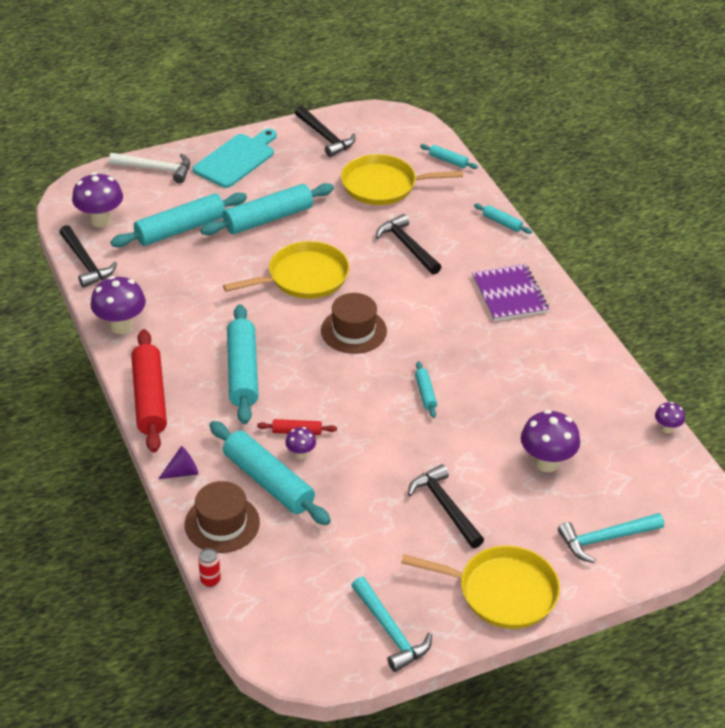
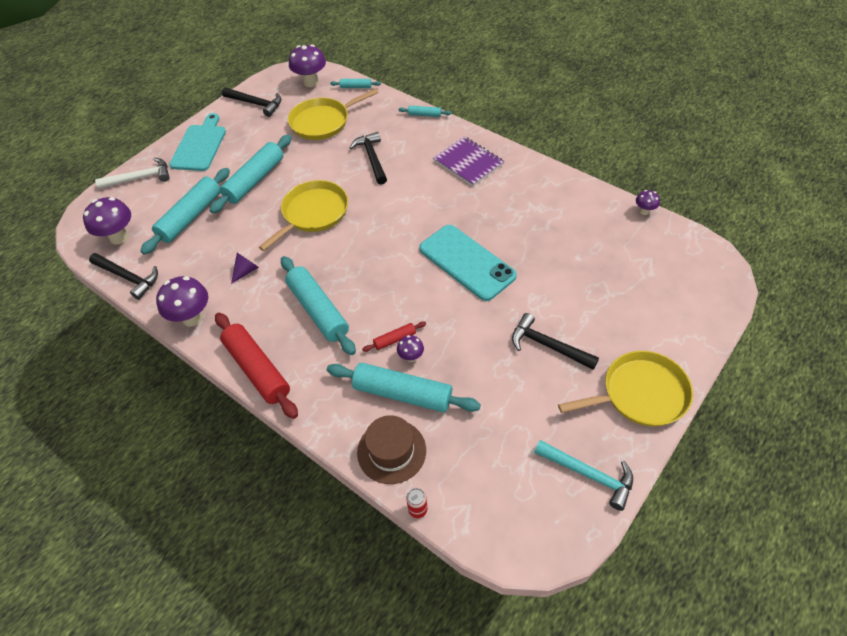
camera: 25 degrees left, 10 degrees up
purple cone [158,446,199,479] -> purple cone moved to [231,253,259,284]
brown hat [321,293,387,354] -> none
black hammer [376,214,441,274] -> black hammer turned 45 degrees clockwise [349,132,387,185]
turquoise rolling pin [415,361,437,418] -> turquoise phone [419,225,517,301]
purple mushroom [521,410,580,472] -> purple mushroom moved to [289,44,326,87]
turquoise hammer [558,513,664,563] -> none

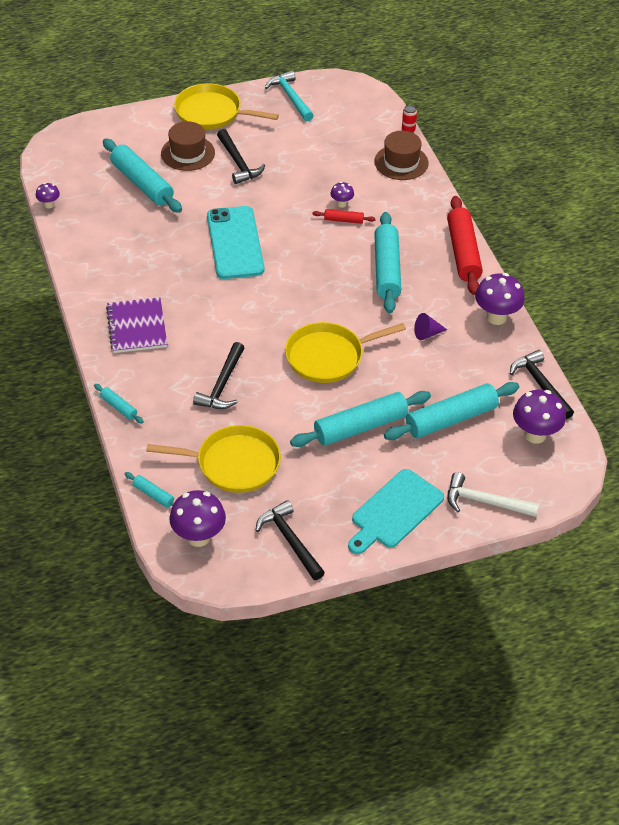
camera: 150 degrees left, 5 degrees down
turquoise rolling pin [327,363,481,413] -> turquoise rolling pin moved to [103,138,182,213]
none -> brown hat [161,121,215,171]

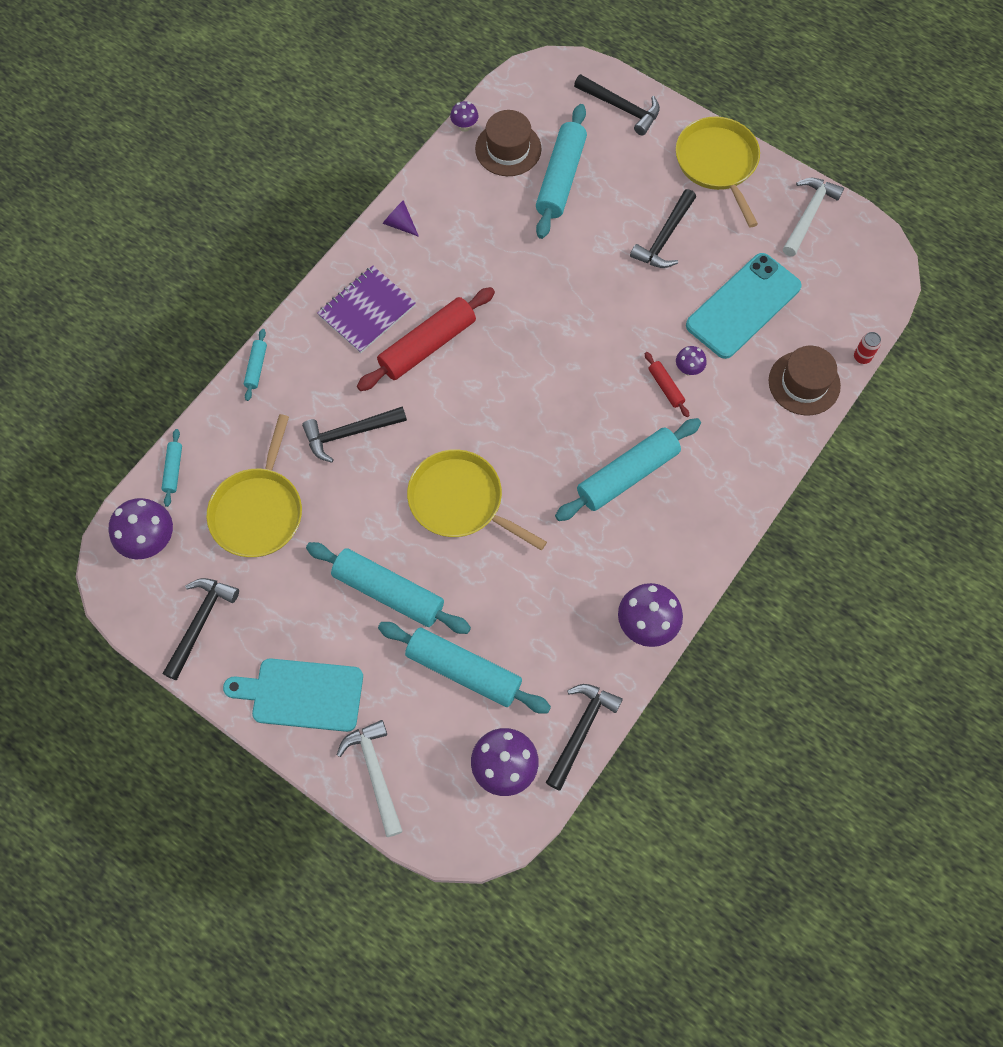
camera: 55 degrees right, 20 degrees up
yellow pan [146,425,281,493] -> yellow pan turned 45 degrees clockwise [206,414,302,557]
brown hat [161,121,215,171] -> brown hat moved to [475,110,541,176]
turquoise phone [207,206,264,279] -> turquoise phone moved to [686,253,802,359]
turquoise hammer [265,70,314,121] -> white hammer [783,178,844,256]
purple cone [414,313,447,340] -> purple cone moved to [383,200,419,237]
red rolling pin [447,196,483,295] -> red rolling pin moved to [357,287,495,391]
none -> black hammer [574,74,660,136]

